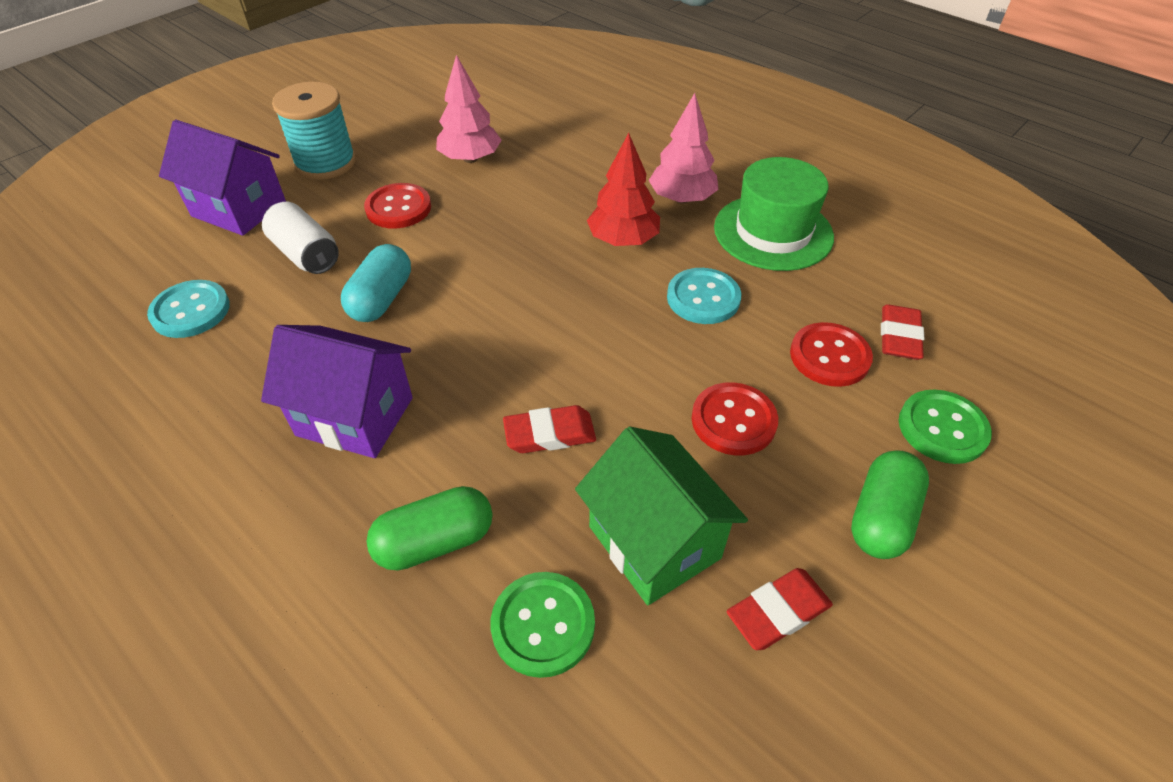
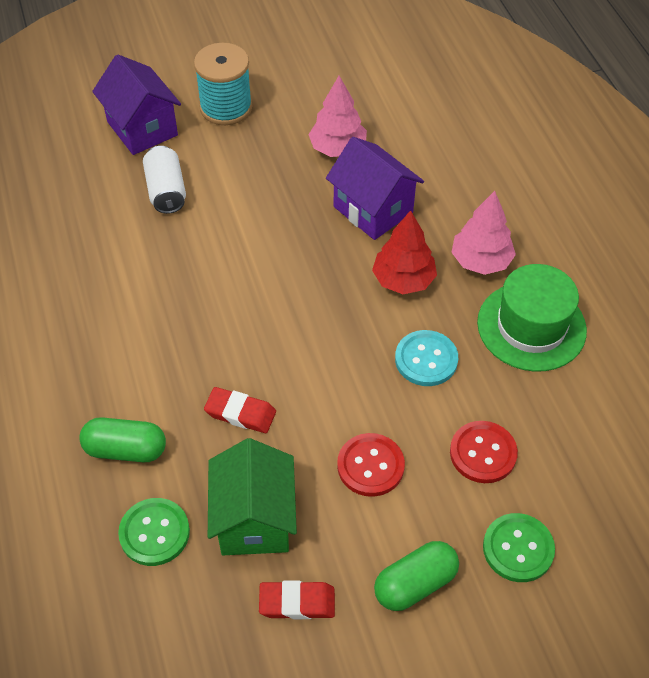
camera: 30 degrees right, 5 degrees up
turquoise button [147,280,230,338] -> none
purple house [261,325,413,458] -> purple house moved to [326,137,424,240]
turquoise capsule [341,244,411,322] -> none
red button [364,183,431,229] -> none
red eraser [881,304,925,360] -> none

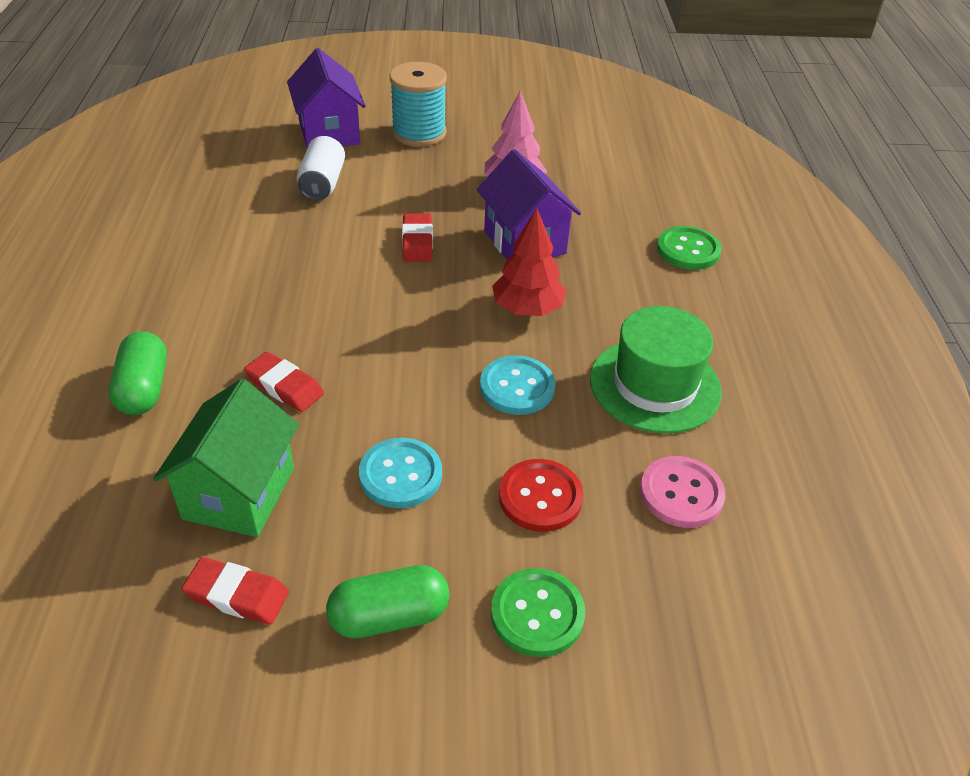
camera: 15 degrees right, 10 degrees down
green capsule [79,417,166,463] -> green capsule turned 60 degrees clockwise [109,331,167,415]
green button [118,498,190,566] -> green button moved to [657,226,722,270]
red button [337,433,405,497] -> turquoise button [359,438,442,508]
pink tree [451,191,516,275] -> none
none -> red eraser [402,213,433,262]
none -> pink button [640,456,725,528]

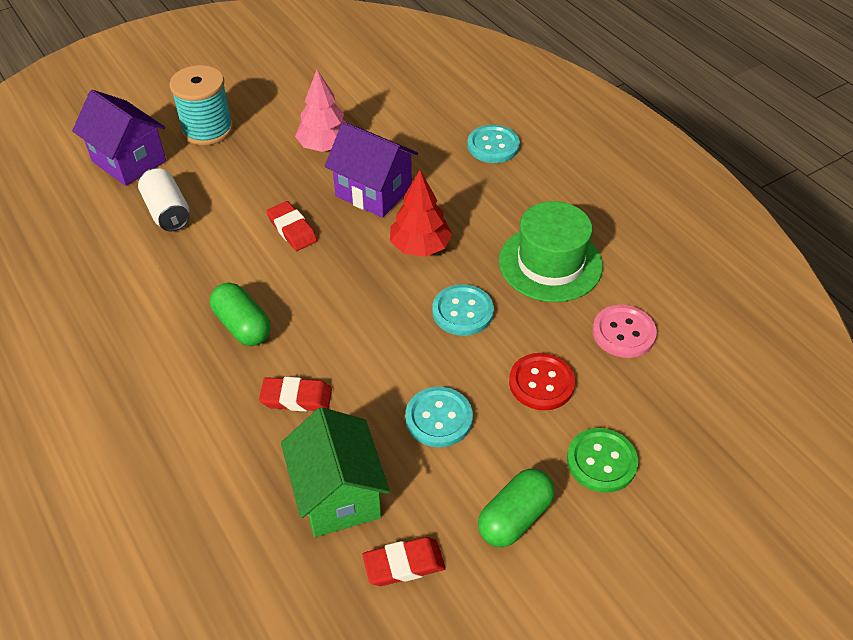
camera: 30 degrees left, 5 degrees up
green capsule [109,331,167,415] -> green capsule moved to [210,283,271,346]
green button [657,226,722,270] -> turquoise button [467,125,520,163]

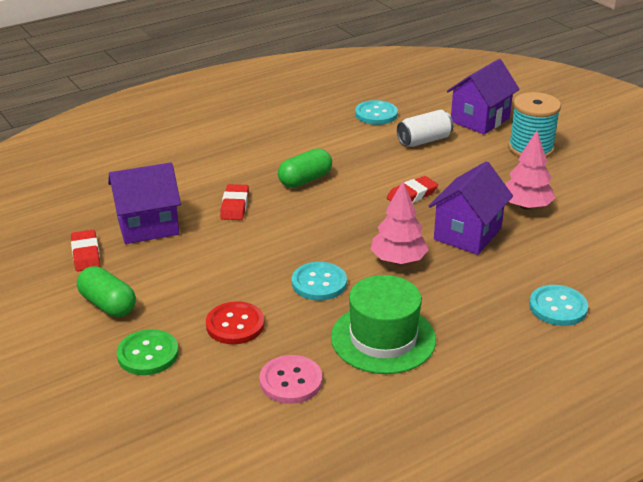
camera: 90 degrees right, 15 degrees down
green house [281,407,390,537] -> purple house [108,162,181,244]
red tree [390,170,452,257] -> pink tree [370,181,429,264]
turquoise button [405,387,473,447] -> turquoise button moved to [355,100,398,125]

